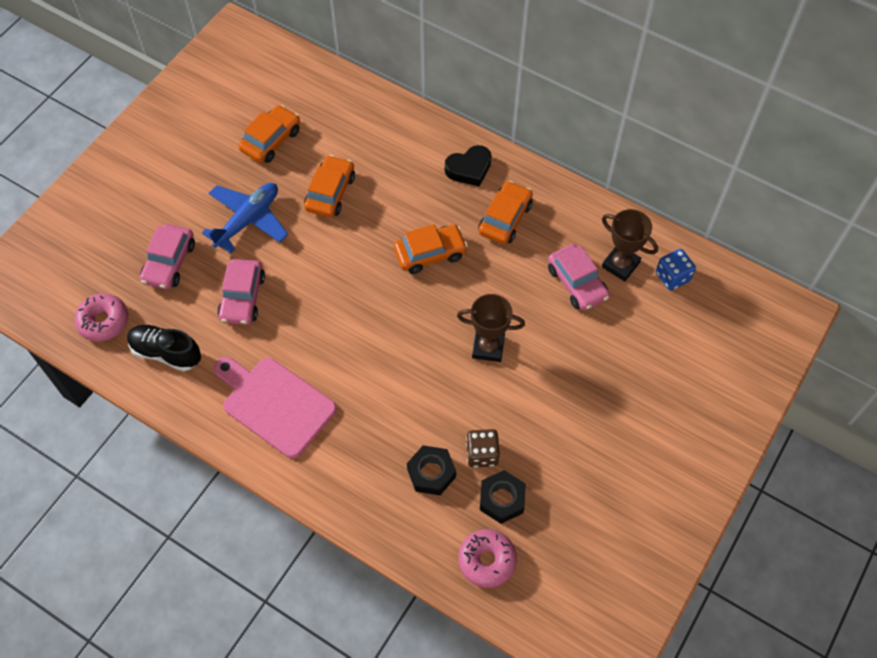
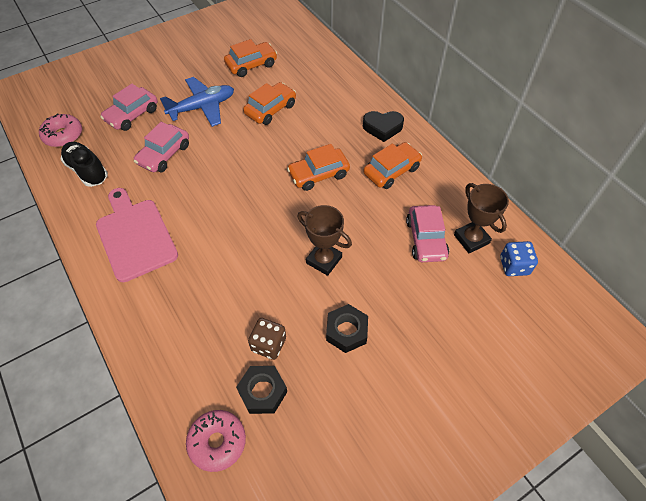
camera: 25 degrees right, 5 degrees down
orange car [394,224,468,274] -> orange car turned 150 degrees clockwise [287,144,350,191]
black nut [407,445,456,495] -> black nut moved to [326,304,368,353]

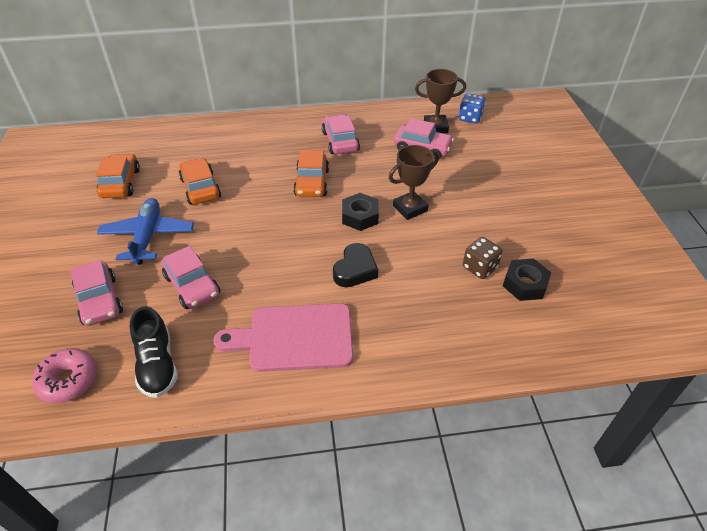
camera: 65 degrees left, 10 degrees down
black shoe [61,142,108,187] -> black shoe turned 90 degrees counterclockwise [130,306,178,398]
pink donut [186,410,246,472] -> none
black nut [326,304,368,353] -> black nut moved to [342,193,379,231]
black heart [363,111,404,142] -> black heart moved to [333,243,378,287]
orange car [363,142,422,189] -> pink car [322,114,360,154]

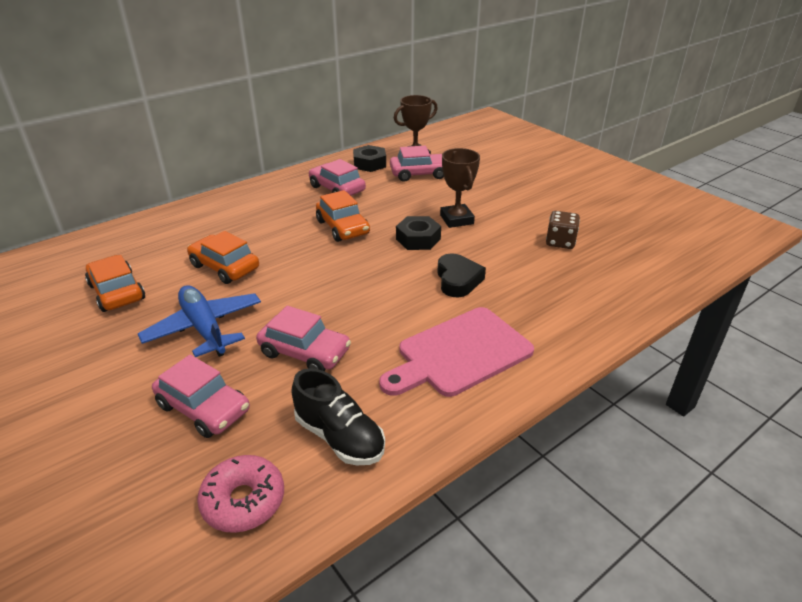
camera: 30 degrees left, 10 degrees down
brown trophy [389,145,439,220] -> brown trophy turned 45 degrees counterclockwise [440,148,480,228]
blue dice [459,93,485,124] -> none
black nut [503,259,551,301] -> black nut moved to [353,145,386,172]

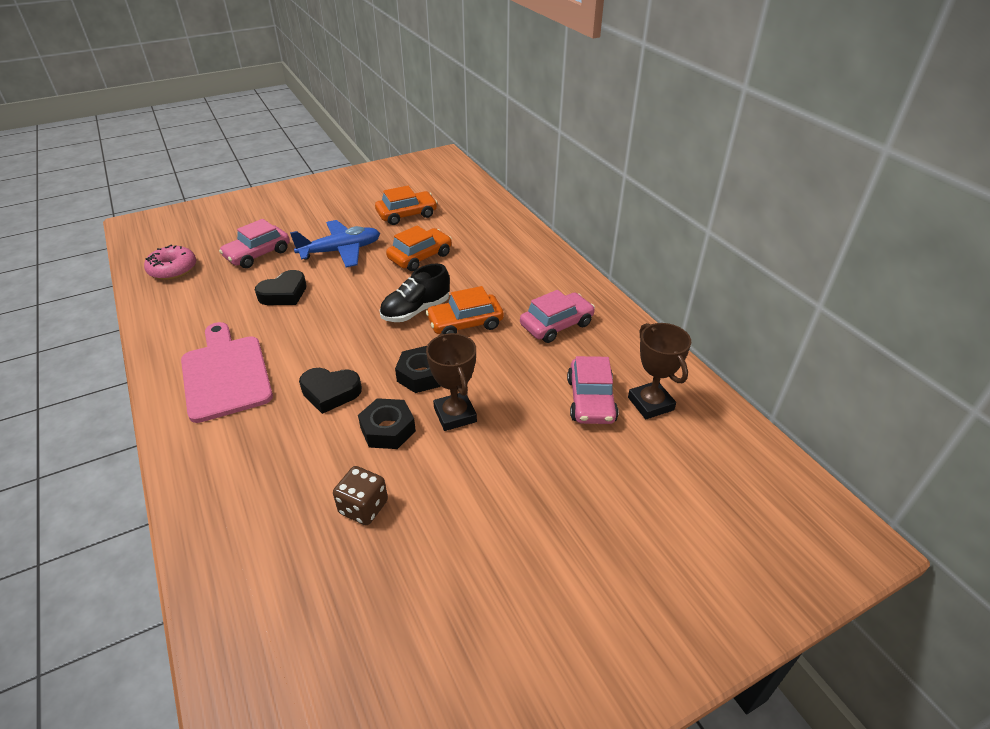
camera: 100 degrees right, 5 degrees up
pink car [256,306,351,371] -> black heart [255,270,307,305]
black shoe [291,368,385,465] -> black shoe moved to [379,264,450,322]
black nut [353,145,386,172] -> black nut moved to [358,398,416,449]
brown trophy [440,148,480,228] -> brown trophy turned 75 degrees clockwise [426,333,477,431]

